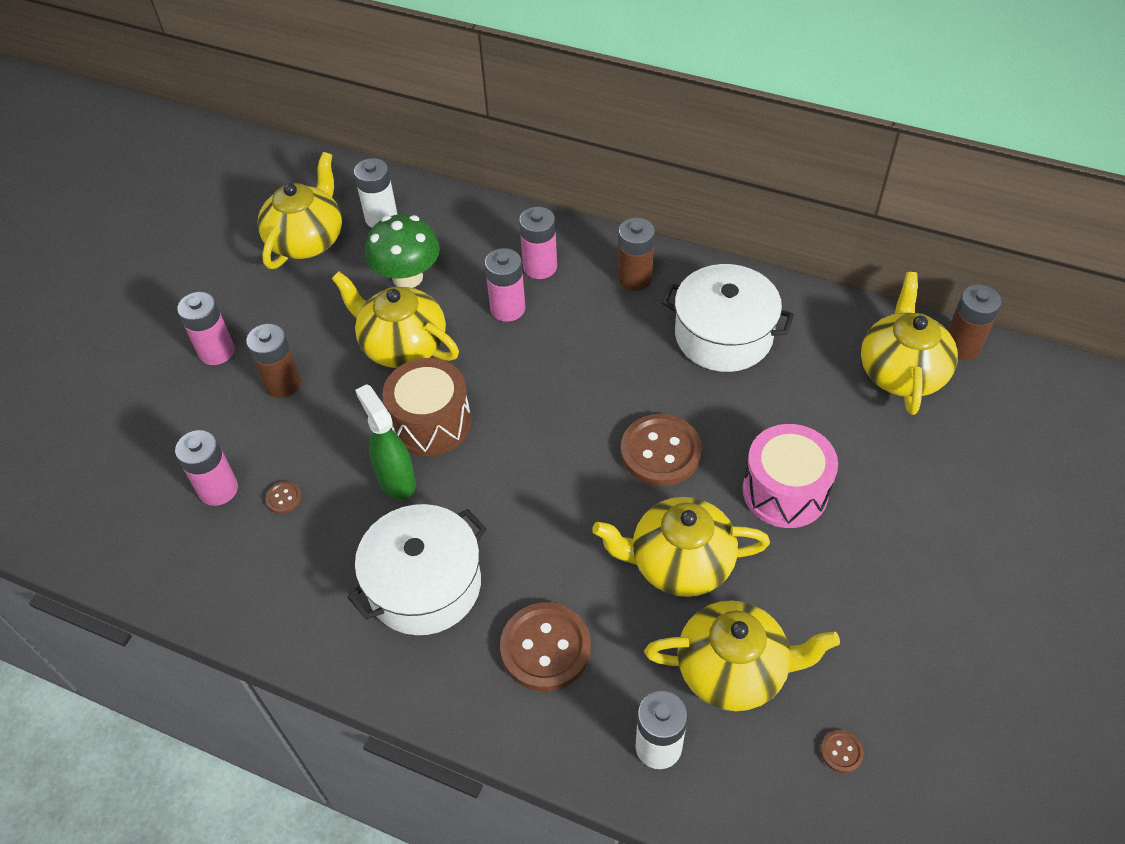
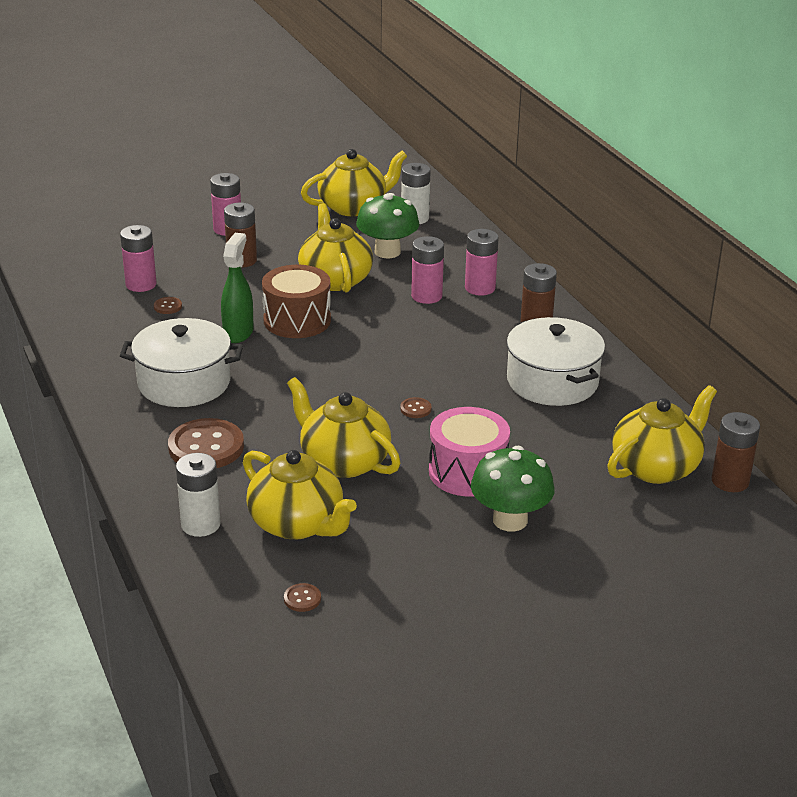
camera: 40 degrees right, 20 degrees down
brown button [621,414,702,486] -> brown button [400,397,431,418], size x0.43
none -> green mushroom [471,446,555,532]

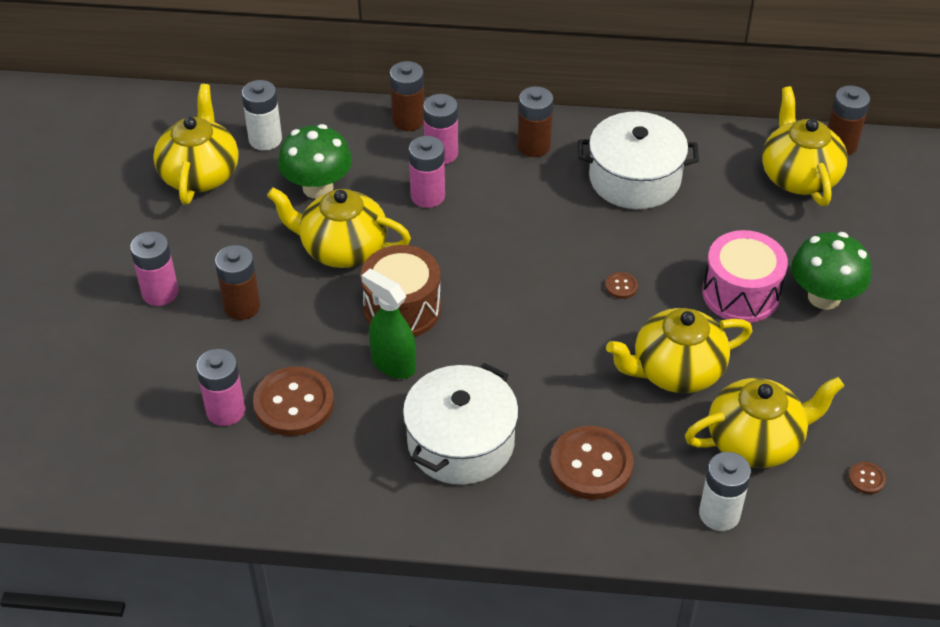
camera: 60 degrees left, 15 degrees up
brown button [154,297,182,314] -> brown button [253,366,334,436], size x2.31
none -> brown battery [390,61,424,131]

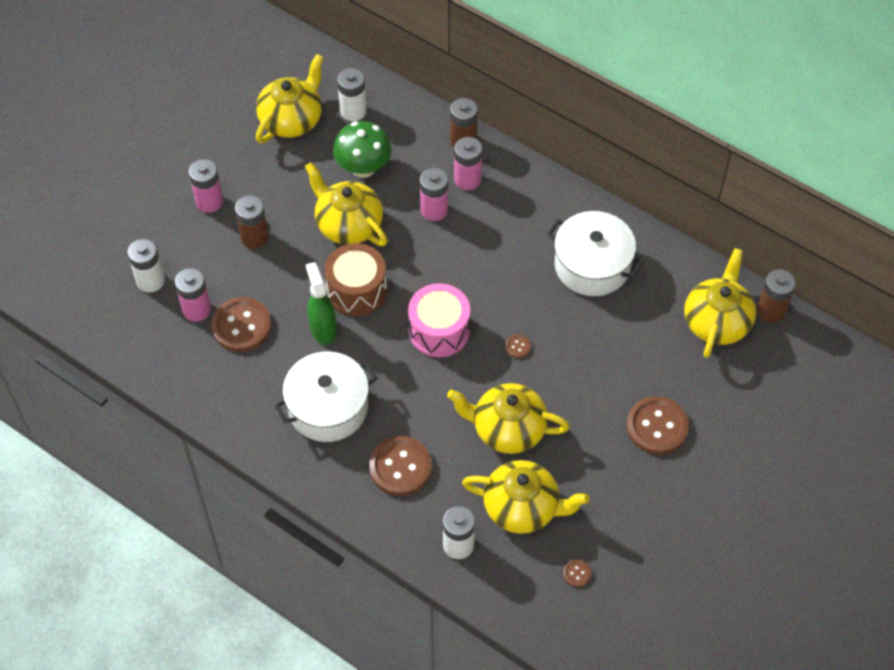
camera: 30 degrees right, 10 degrees up
brown battery [518,86,553,157] -> none
pink drum [702,230,788,323] -> pink drum moved to [408,283,470,357]
green mushroom [792,232,871,310] -> brown button [626,396,689,455]
none -> white battery [127,239,165,292]

